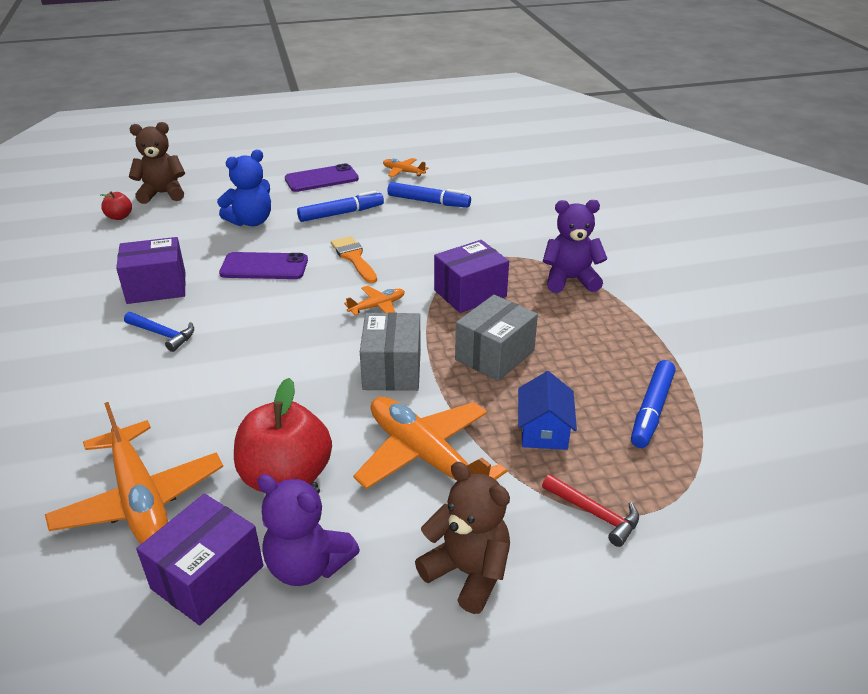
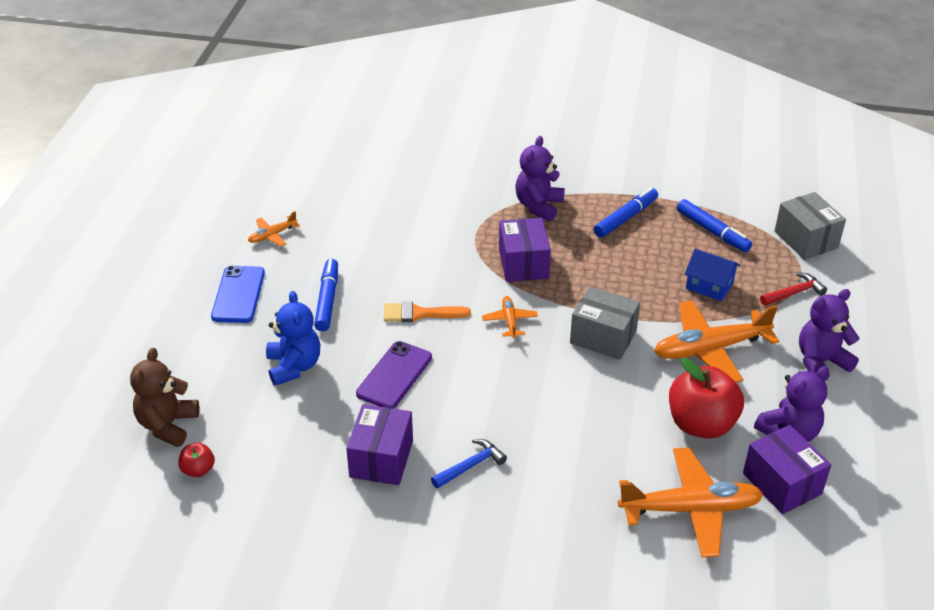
camera: 65 degrees left, 5 degrees up
purple phone [285,163,359,192] -> blue phone [211,266,265,323]
blue marker [387,182,471,207] -> blue marker moved to [594,187,658,238]
brown teddy bear [415,462,510,614] -> purple teddy bear [799,289,860,381]
grey box [455,295,538,381] -> grey box moved to [775,192,846,260]

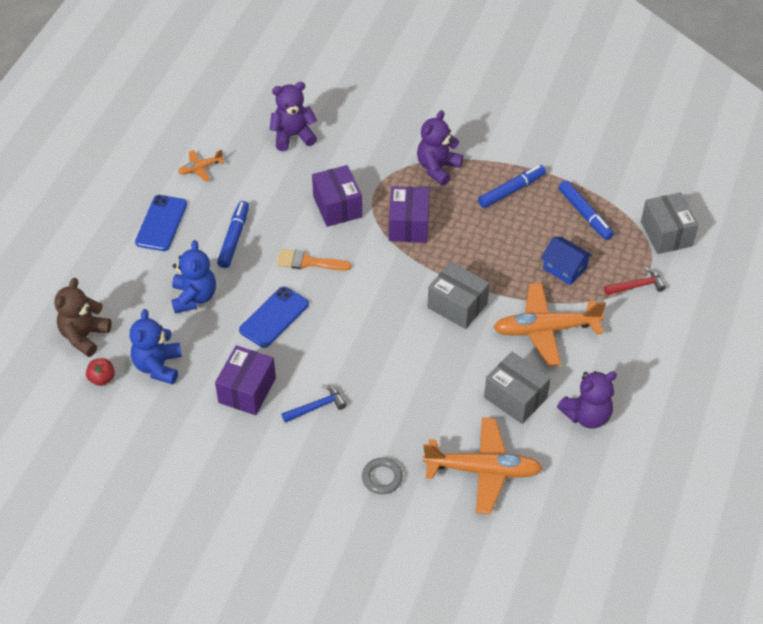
camera: 10 degrees right, 10 degrees up
purple phone [356,341,432,409] -> blue phone [239,286,309,348]
orange plane [482,296,538,338] -> none
red apple [669,358,744,439] -> grey box [484,352,551,424]
purple box [743,425,831,514] -> purple box moved to [312,165,362,227]
purple teddy bear [799,289,860,381] -> purple teddy bear moved to [270,82,317,151]
none -> blue teddy bear [130,309,182,384]
none -> grey ring [362,458,403,494]

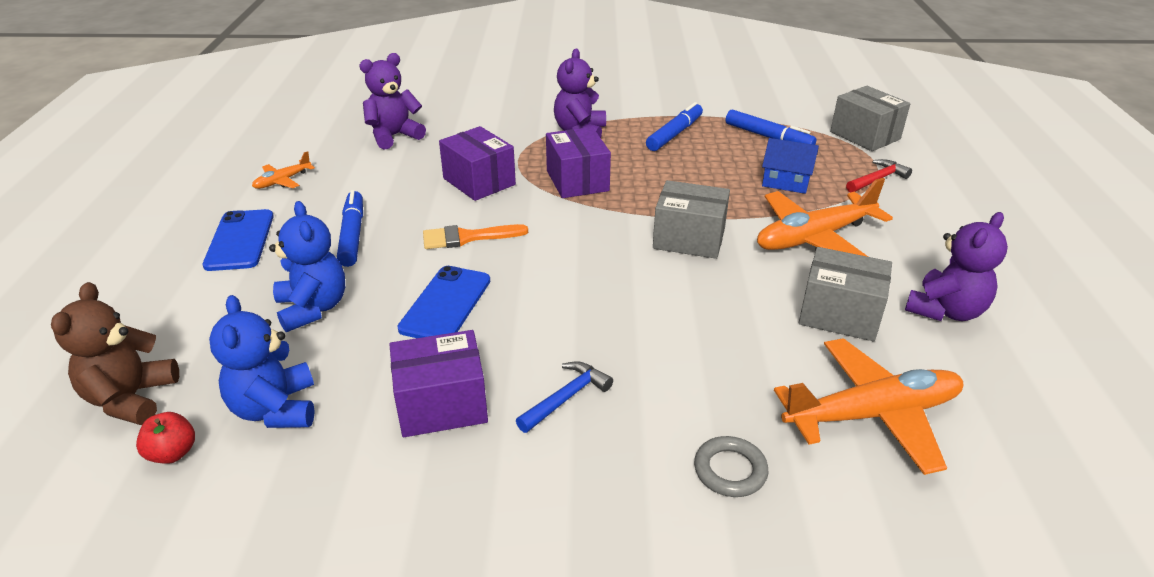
camera: 20 degrees left, 15 degrees down
purple box [215,345,276,415] -> purple box turned 75 degrees clockwise [389,330,488,437]

